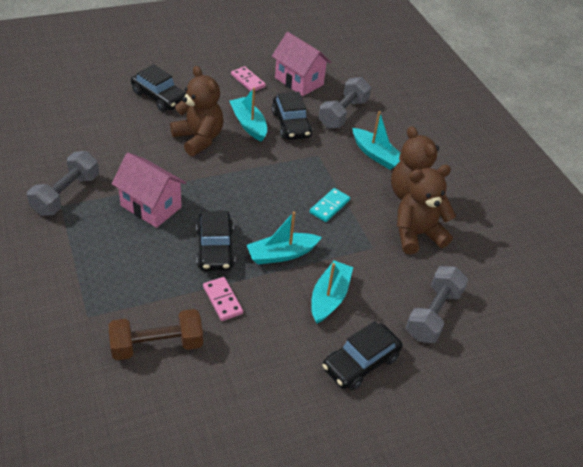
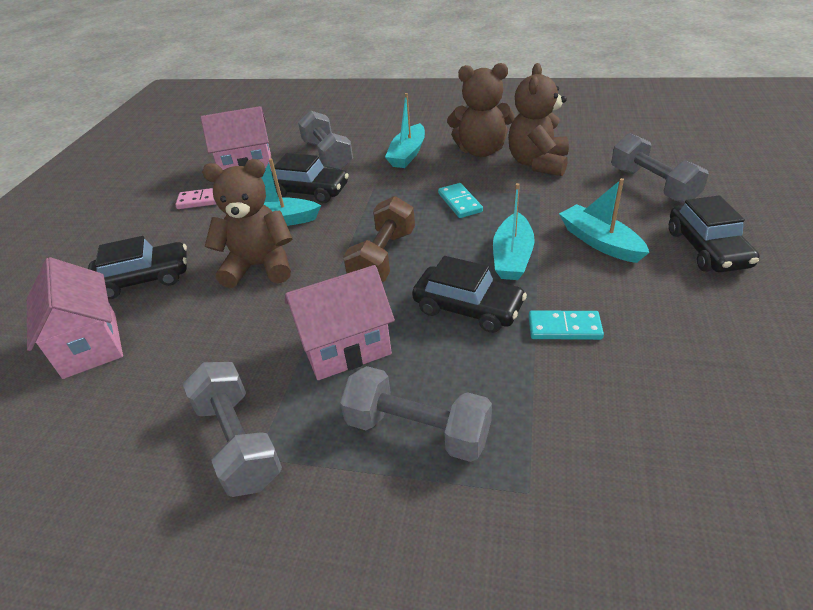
camera: 50 degrees left, 5 degrees down
brown dumbbell [109,309,203,360] -> brown dumbbell moved to [343,196,415,282]
pink domino [203,277,243,321] -> turquoise domino [529,311,604,340]
turquoise boat [353,111,401,170] -> turquoise boat turned 120 degrees clockwise [385,93,425,168]
none -> pink house [27,257,123,379]
none -> grey dumbbell [340,366,492,462]

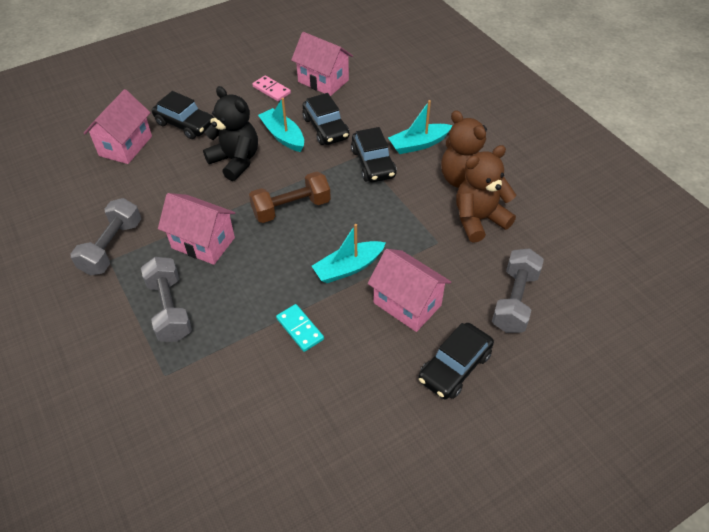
camera: 45 degrees right, 10 degrees up
brown teddy bear [202,159,292,288] -> black teddy bear [203,86,258,181]
grey dumbbell [298,111,353,170] -> none
black car [412,256,527,333] -> black car moved to [351,127,397,182]
turquoise domino [438,183,483,218] -> none
turquoise boat [559,178,650,263] -> pink house [368,249,451,332]

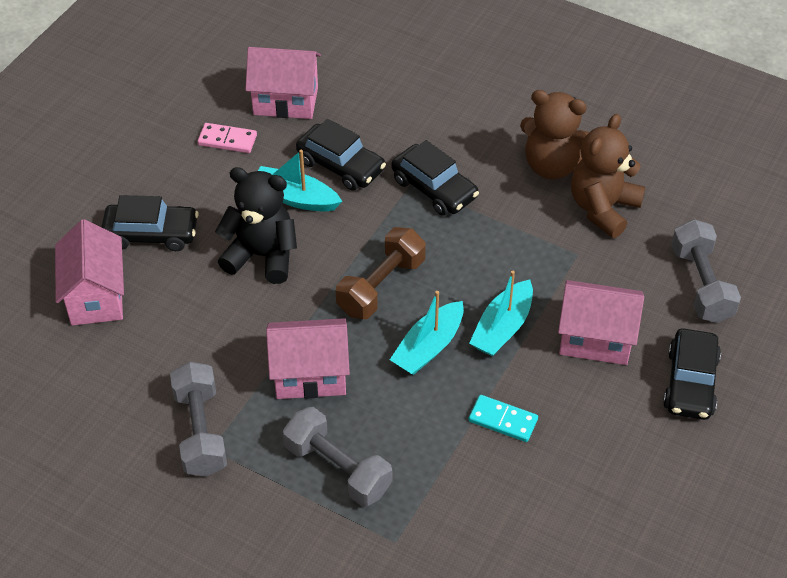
camera: 30 degrees left, 0 degrees up
turquoise boat [388,100,453,154] -> turquoise boat moved to [390,291,464,375]

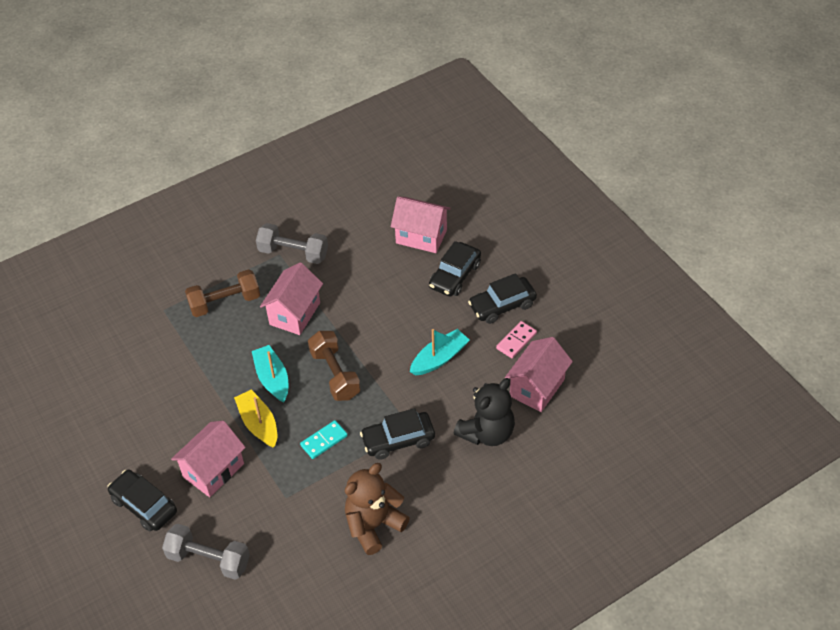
camera: 120 degrees right, 0 degrees up
black teddy bear [215,167,297,284] -> black teddy bear moved to [454,378,515,446]
grey dumbbell [283,407,392,507] -> brown dumbbell [185,269,260,317]
black car [296,119,386,191] -> black car moved to [468,273,537,324]
turquoise domino [468,395,538,442] -> turquoise domino moved to [300,420,348,459]
turquoise boat [469,271,533,357] -> yellow boat [234,389,277,448]
brown teddy bear [571,114,645,238] -> none

